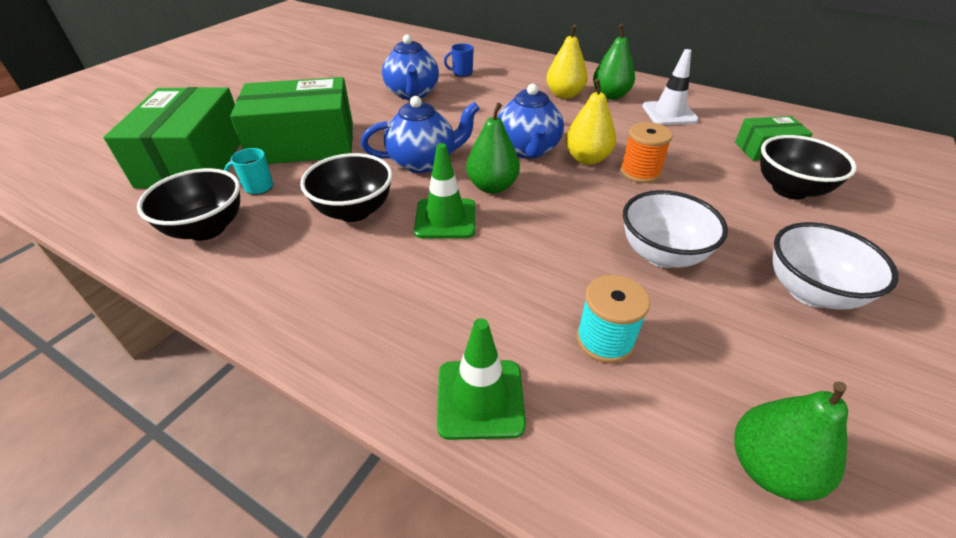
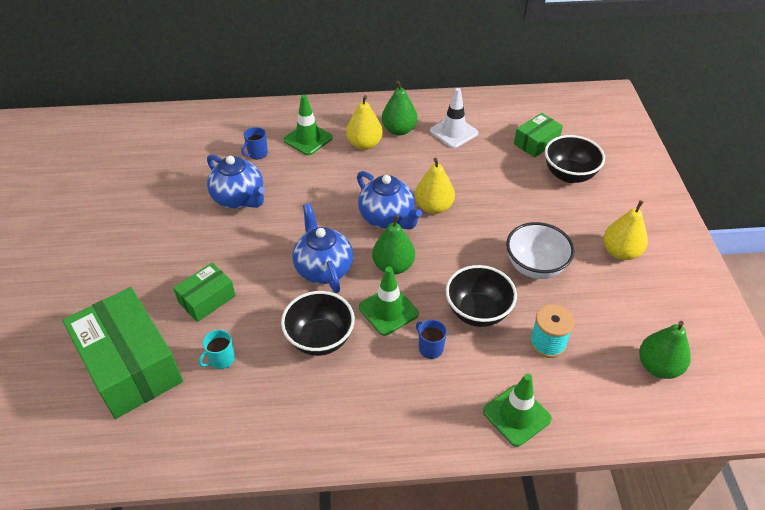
camera: 35 degrees left, 5 degrees up
black bowl [137,168,240,241] -> black bowl moved to [446,265,517,327]
green box [230,77,353,164] -> green box [173,263,236,322], size x0.51
blue teapot [361,96,480,173] -> blue teapot turned 60 degrees counterclockwise [292,203,353,293]
orange spool [620,122,673,183] -> none
white bowl [773,222,899,309] -> yellow pear [603,200,648,260]
none -> green traffic cone [284,95,333,155]
none -> blue mug [416,320,447,359]

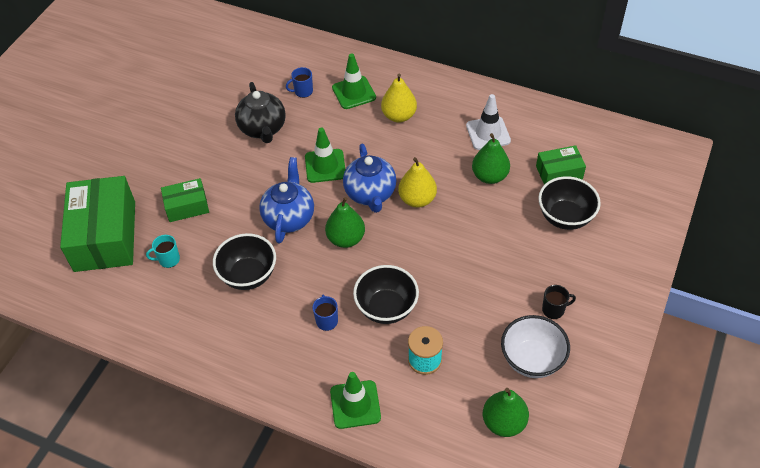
camera: 30 degrees right, 5 degrees up
blue teapot [207,154,265,209] -> black teapot [235,82,286,143]
green traffic cone [359,267,419,336] -> green traffic cone moved to [305,128,345,183]
green pear [382,81,417,136] -> green pear moved to [472,133,510,184]
white bowl [506,222,575,279] -> white bowl moved to [501,315,570,378]
yellow pear [603,200,648,260] -> black mug [542,285,576,319]

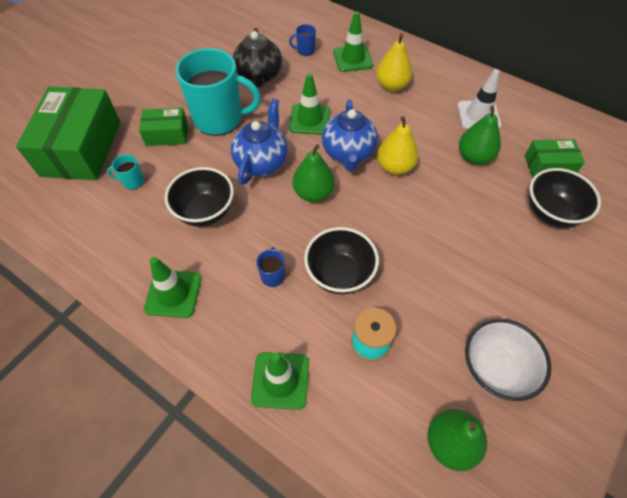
camera: 10 degrees right, 5 degrees up
black mug [542,285,576,319] -> none
none -> green traffic cone [144,257,201,318]
none -> turquoise mug [176,48,261,136]

